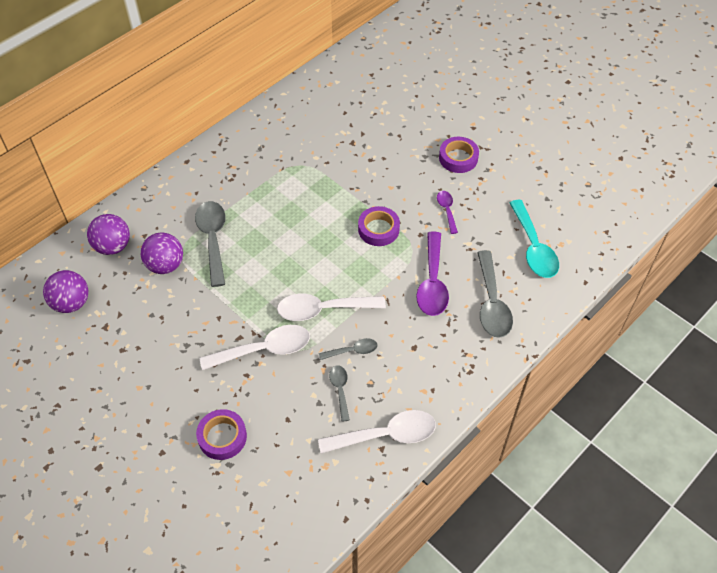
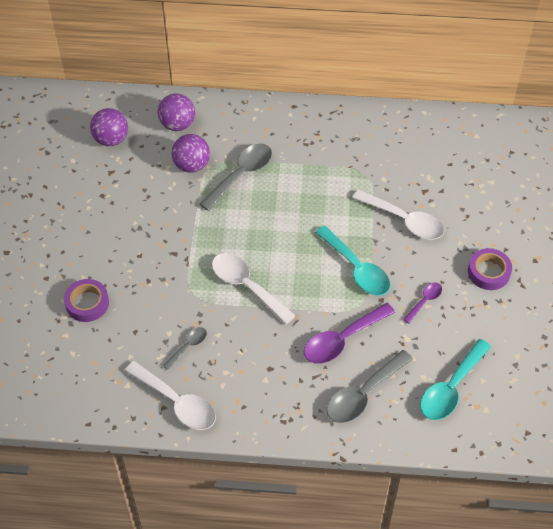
camera: 50 degrees right, 0 degrees up
white spoon [199,325,310,370] -> white spoon moved to [352,189,444,240]
grey spoon [319,338,377,360] -> none
purple tape [358,206,400,246] -> turquoise spoon [315,225,390,296]

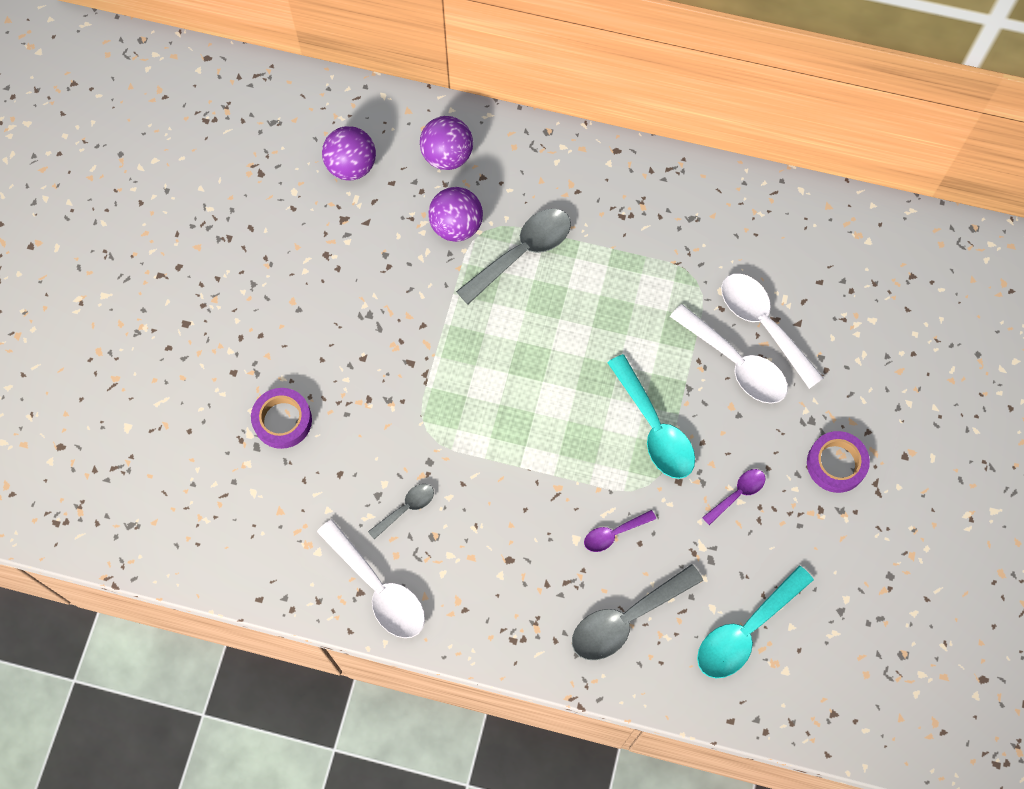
camera: 10 degrees right, 15 degrees up
white spoon [212,253,296,324] -> white spoon moved to [721,273,823,389]
purple spoon [304,303,395,364] -> purple spoon [584,510,656,552], size x0.53

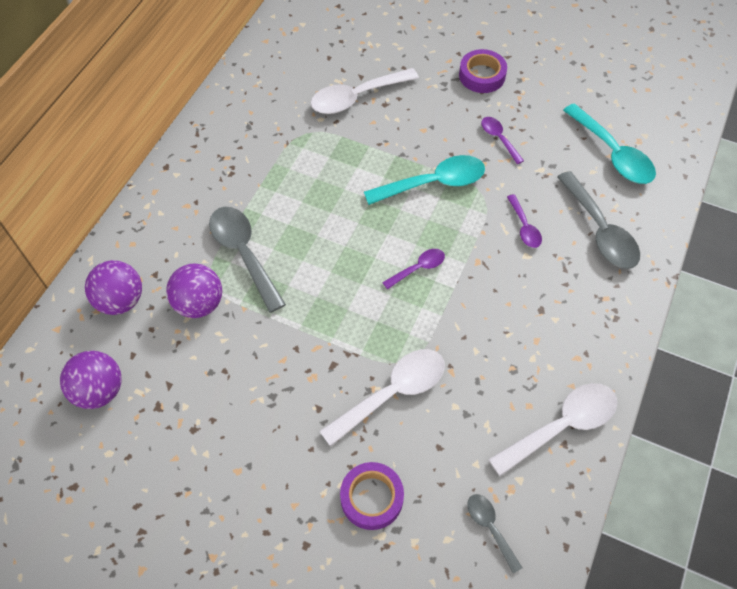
camera: 80 degrees left, 10 degrees down
grey spoon [368,484,434,539] -> grey spoon moved to [467,494,522,574]
white spoon [670,304,788,404] -> white spoon moved to [319,349,445,447]
none -> purple spoon [382,249,445,289]

